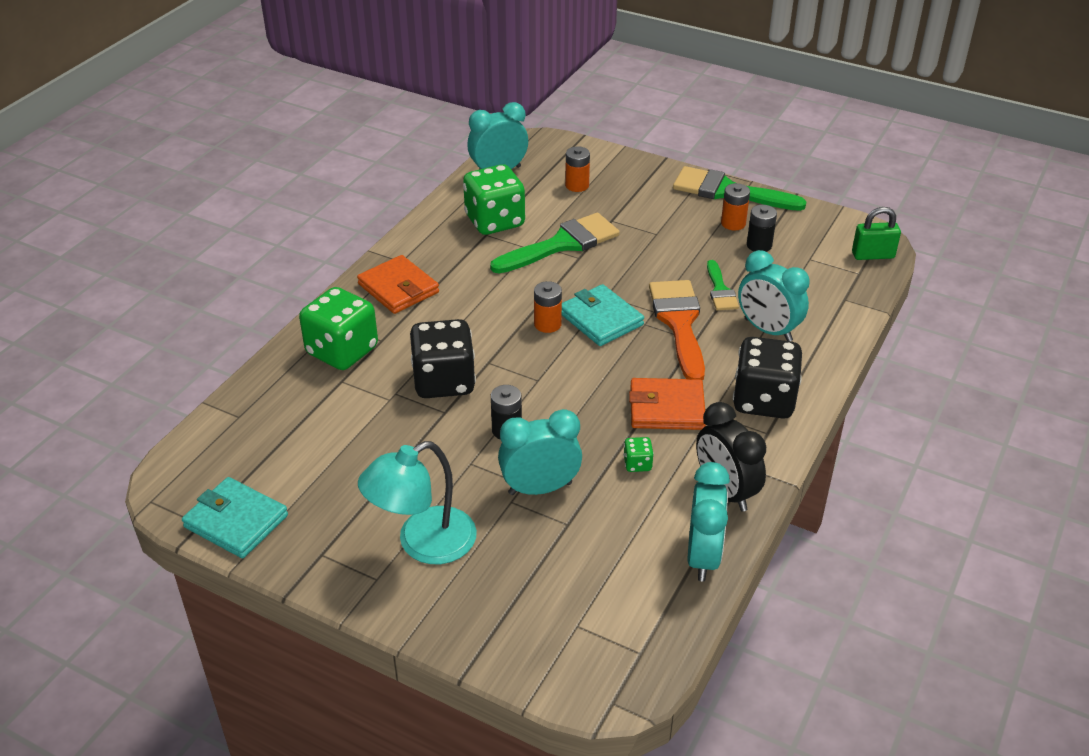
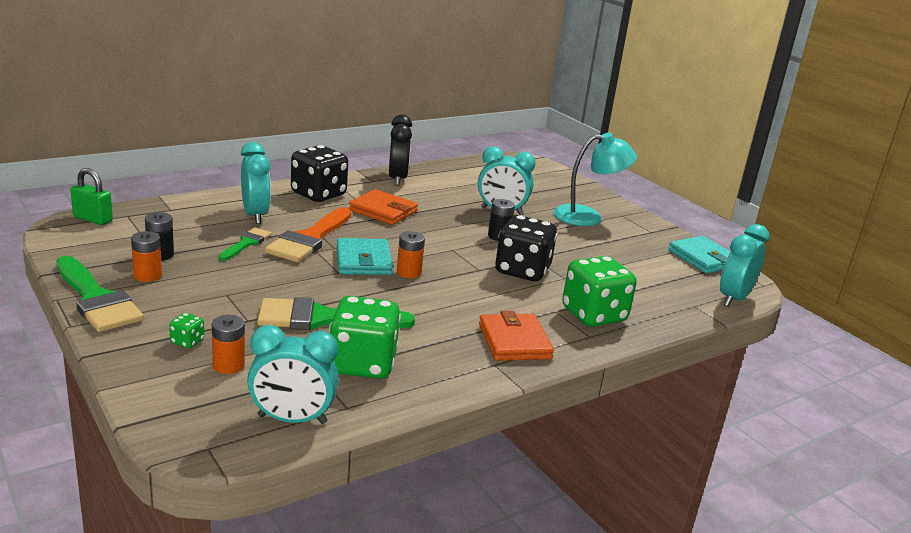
camera: 155 degrees left, 15 degrees down
green dice [623,437,654,472] -> green dice moved to [169,313,204,349]
turquoise clock [688,462,730,581] -> turquoise clock moved to [720,224,770,307]

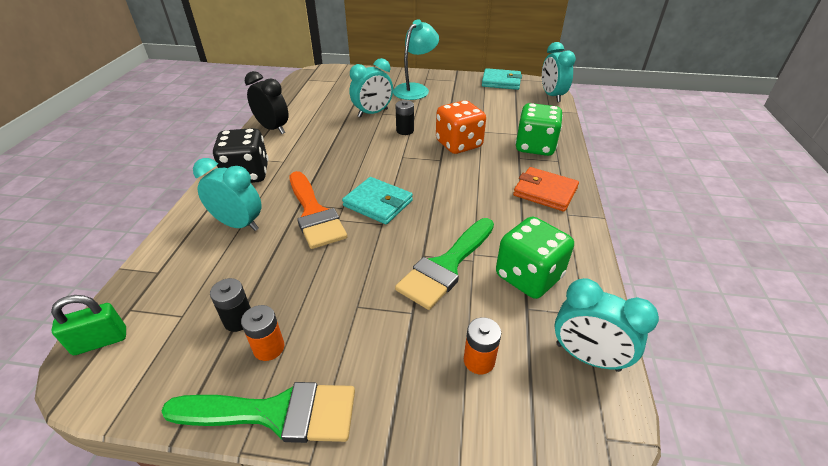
camera: 45 degrees left, 15 degrees up
green dice [169,313,204,349] -> none
green brush [219,227,272,261] -> none
turquoise clock [247,325,339,424] -> turquoise clock turned 75 degrees clockwise [554,278,659,372]
orange wallet [349,189,418,225] -> none
orange battery [397,231,425,278] -> none
black dice [495,215,557,281] -> orange dice [436,100,486,154]

